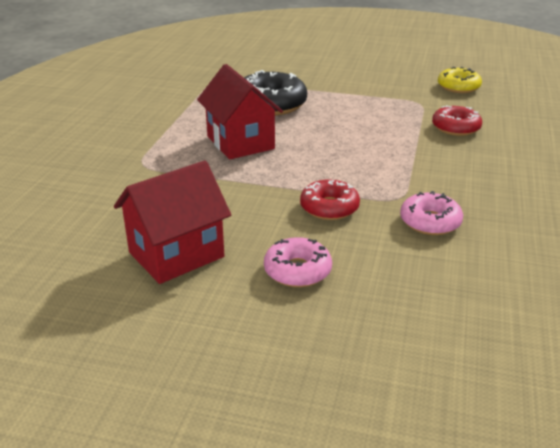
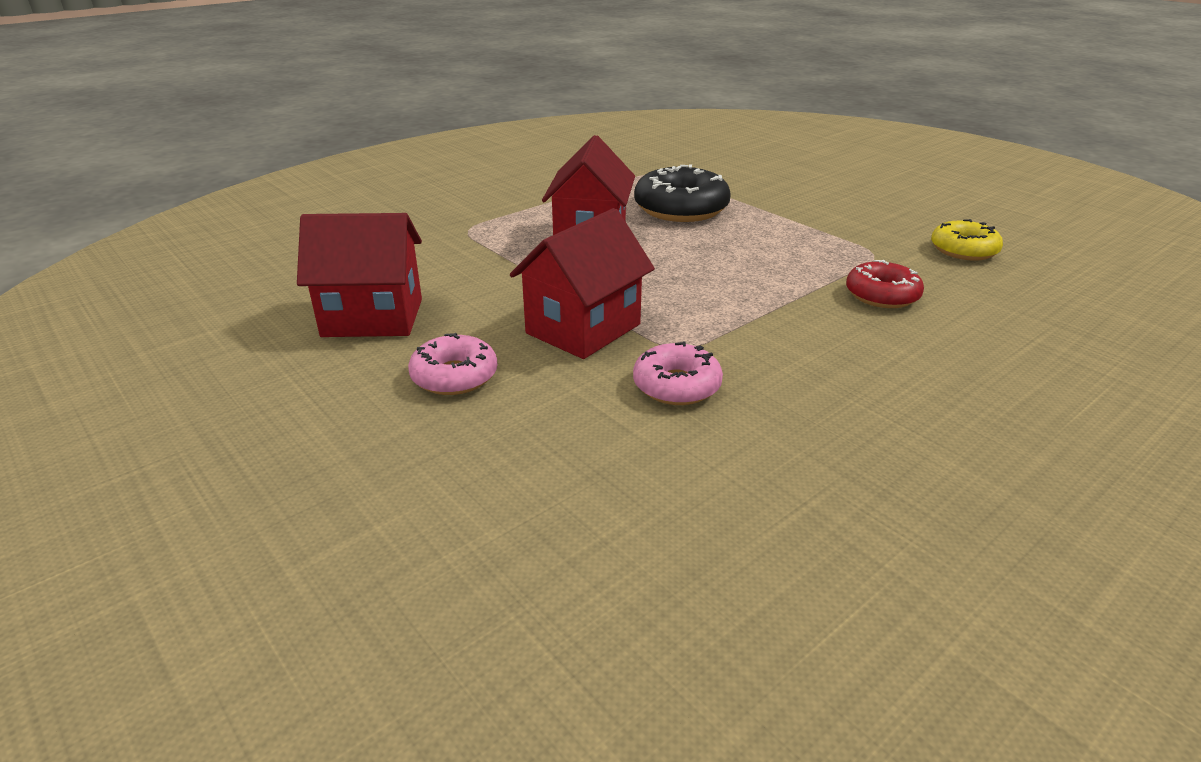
camera: 35 degrees right, 0 degrees up
red donut [300,180,360,220] -> red house [510,208,655,359]

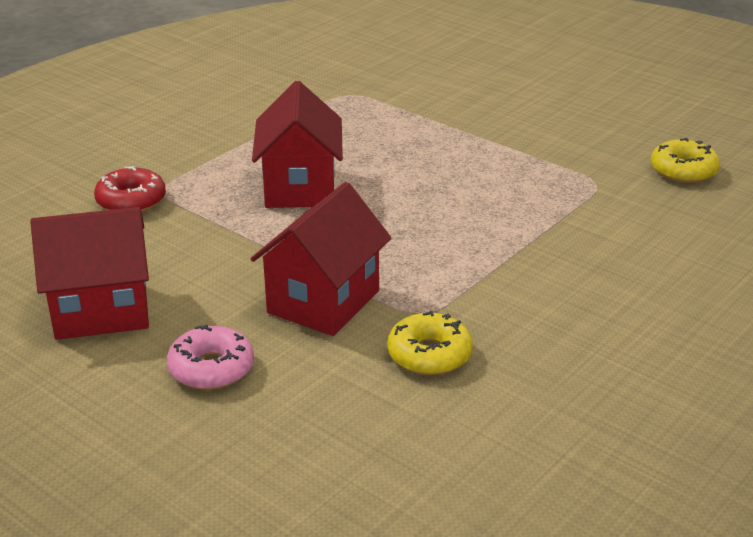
camera: 10 degrees left, 0 degrees up
pink donut [633,342,723,405] -> yellow donut [387,311,473,375]
black donut [634,164,730,222] -> none
red donut [846,260,924,308] -> red donut moved to [94,166,166,212]

